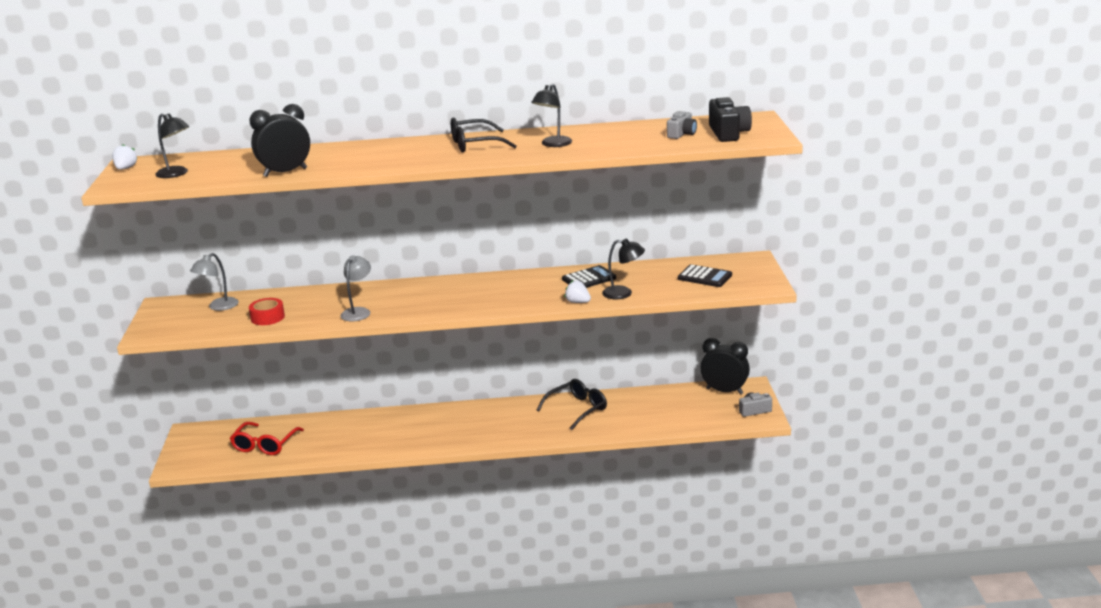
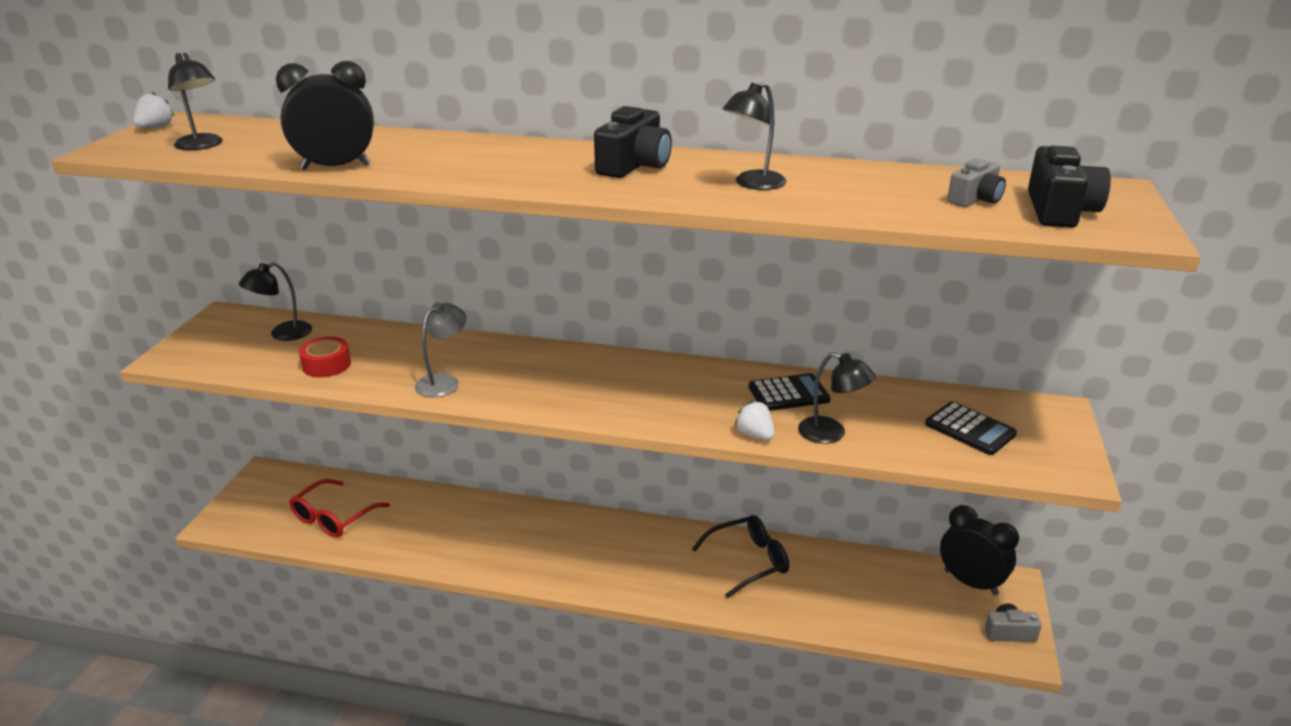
camera: 15 degrees right, 5 degrees up
grey lamp [190,253,239,311] -> black lamp [239,262,312,341]
black glasses [451,118,516,152] -> black camera [594,106,672,178]

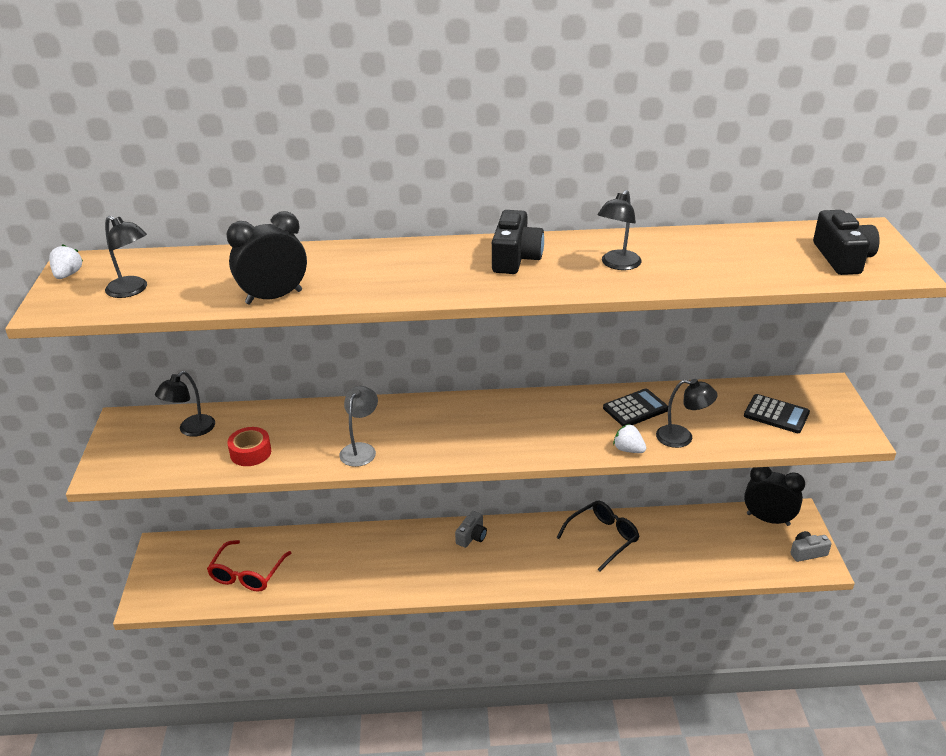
camera: 15 degrees left, 5 degrees up
grey camera [947,158,1006,207] -> grey camera moved to [455,511,487,548]

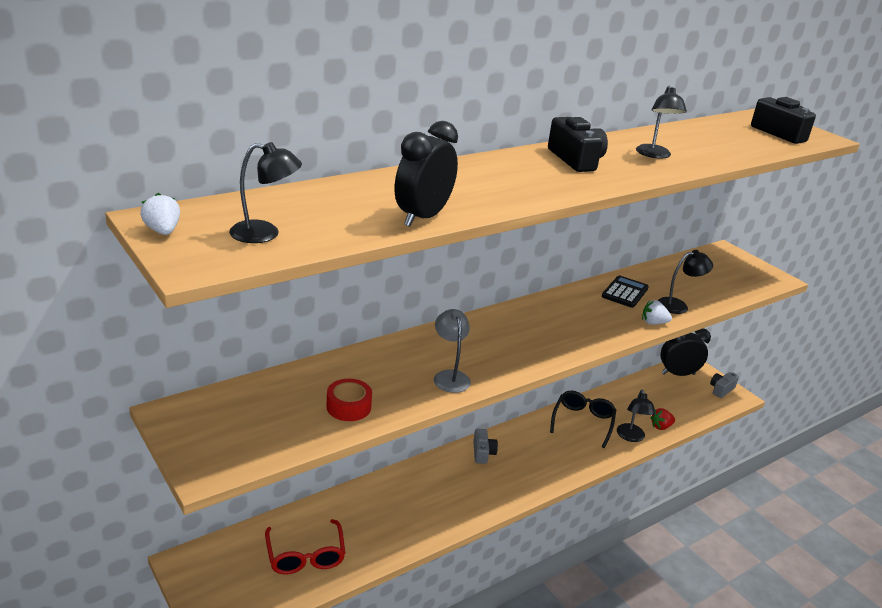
camera: 35 degrees left, 5 degrees down
black lamp [155,371,215,437] -> black lamp moved to [617,390,655,442]
black calculator [744,394,810,433] -> none
none -> red strawberry [650,408,675,430]

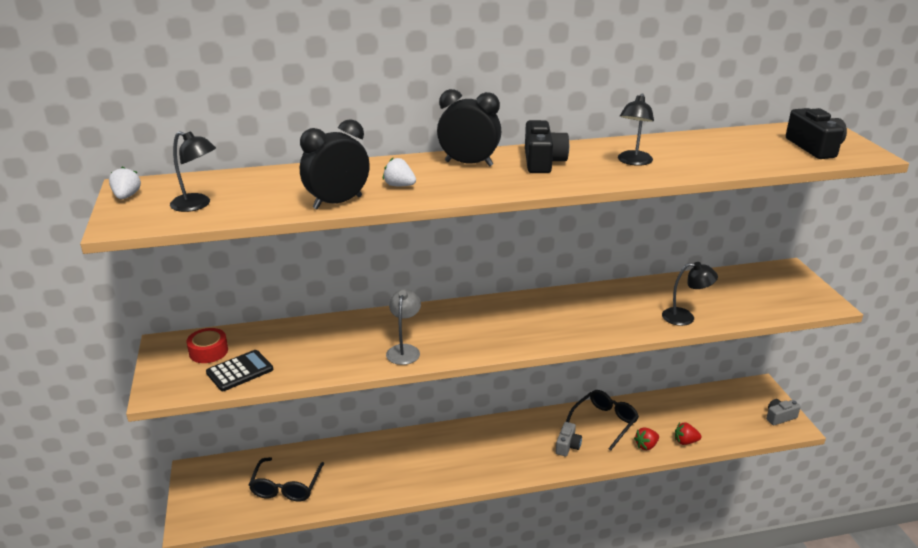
camera: 25 degrees right, 0 degrees up
red glasses [265,519,345,575] -> black glasses [249,457,324,501]
red tape [327,379,372,421] -> red tape moved to [186,328,228,363]
grey camera [473,429,498,464] -> grey camera moved to [556,422,582,456]
black calculator [602,275,649,308] -> black calculator moved to [206,350,273,391]
black lamp [617,390,655,442] -> red strawberry [634,427,659,450]
white strawberry [642,300,672,325] -> white strawberry moved to [383,158,416,186]
black clock [660,329,711,376] -> black clock moved to [437,89,501,166]

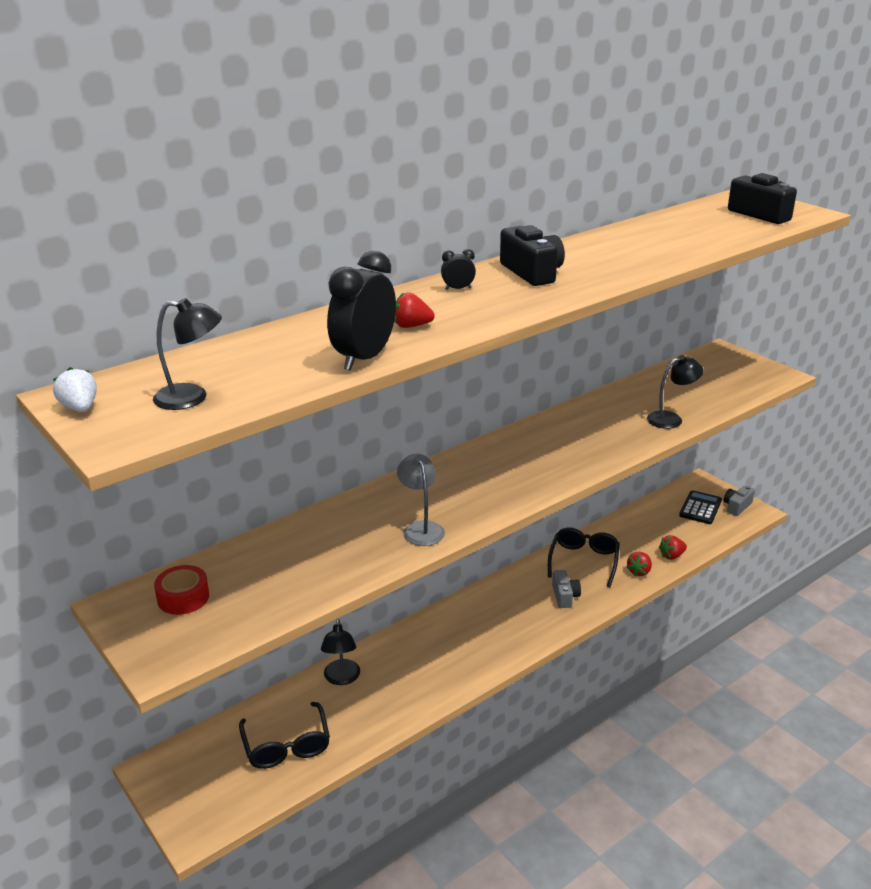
camera: 25 degrees left, 0 degrees up
black calculator [206,350,273,391] -> black calculator moved to [679,490,722,524]
white strawberry [383,158,416,186] -> red strawberry [394,292,435,328]
black clock [437,89,501,166] -> black clock [441,249,476,290], size x0.46
black lamp [618,93,654,166] -> black lamp moved to [321,619,360,685]

